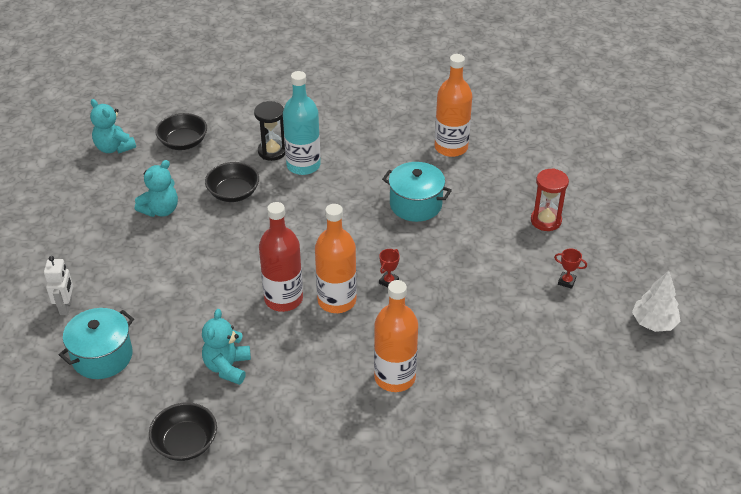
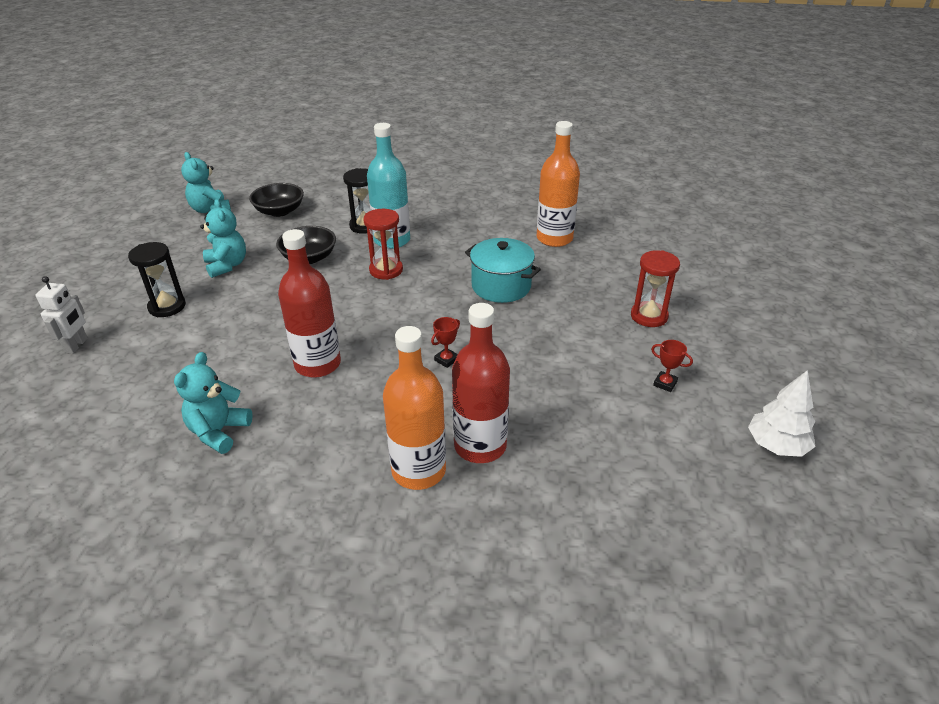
camera: 10 degrees right, 5 degrees down
turquoise pot [59,308,134,379] -> none
turquoise teddy bear [135,160,178,217] -> turquoise teddy bear turned 75 degrees counterclockwise [200,199,246,278]
black bowl [149,402,217,461] -> none
orange bottle [315,204,357,313] -> none
none -> black hourglass [128,242,186,317]
none -> red hourglass [363,209,403,280]
none -> red bottle [452,303,510,463]

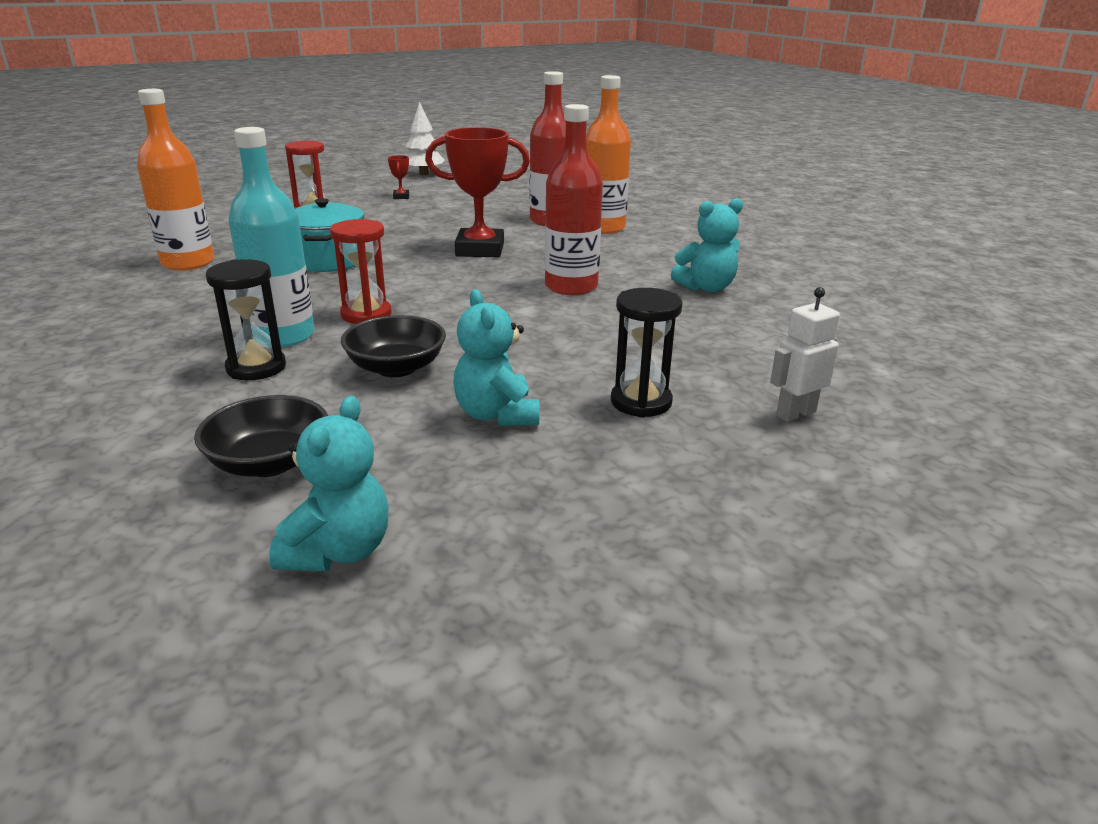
camera: 130 degrees left, 10 degrees down
turquoise teddy bear [200,199,246,278] -> turquoise teddy bear turned 45 degrees counterclockwise [453,289,539,426]
red trophy [431,317,460,368] -> red trophy [425,127,530,257], size x2.41

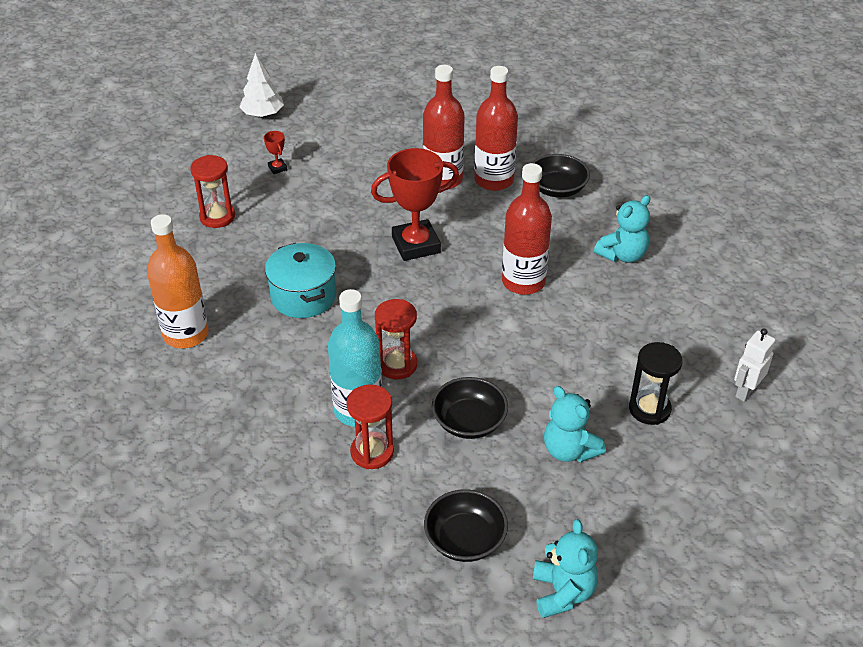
camera: 20 degrees left, 15 degrees up
black hourglass [206,259,286,380] -> red hourglass [346,384,394,469]
orange bottle [586,75,631,234] -> red bottle [474,66,518,191]
none -> black bowl [532,154,590,198]

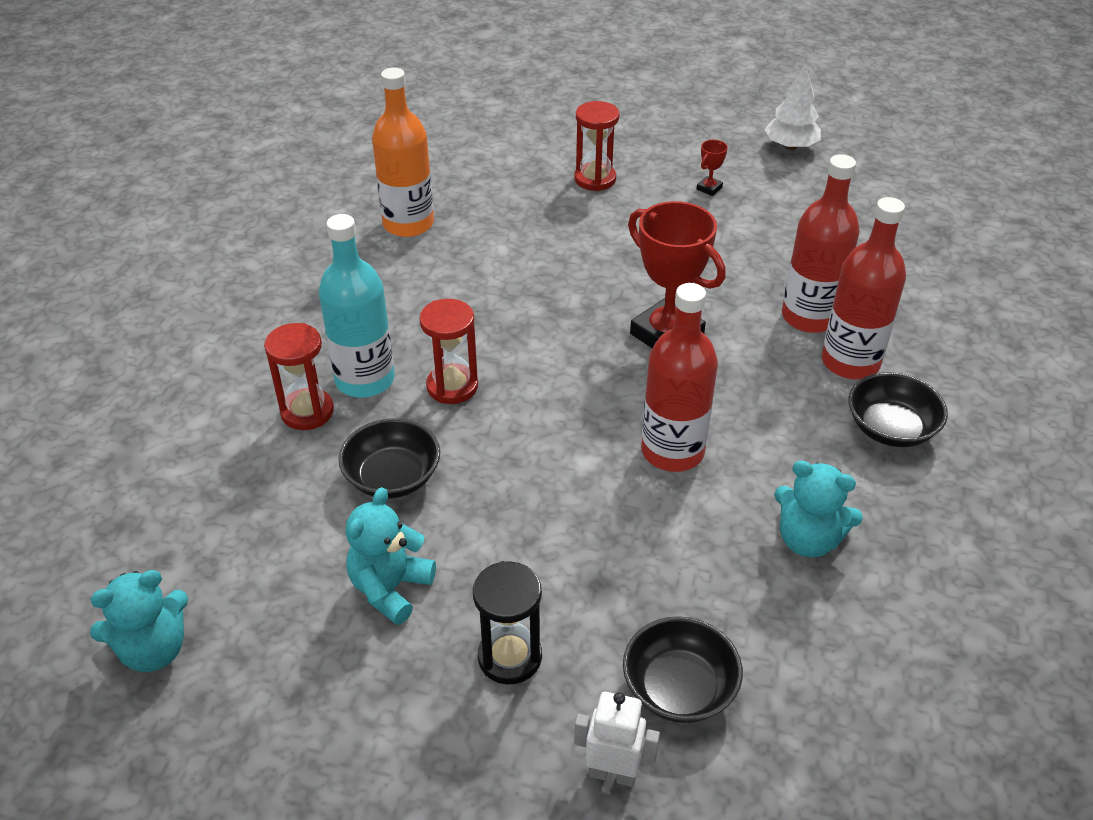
camera: 65 degrees right, 0 degrees up
turquoise pot [265,243,336,318] -> none
black bowl [424,489,508,562] -> black bowl moved to [623,616,743,723]

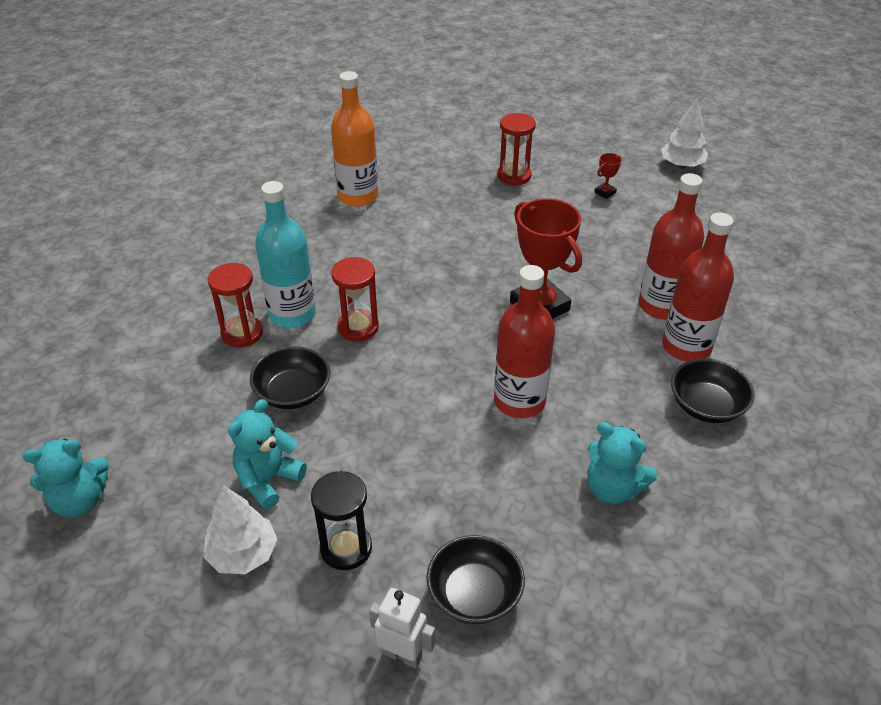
camera: 10 degrees right, 0 degrees up
none -> white tree [204,485,277,574]

